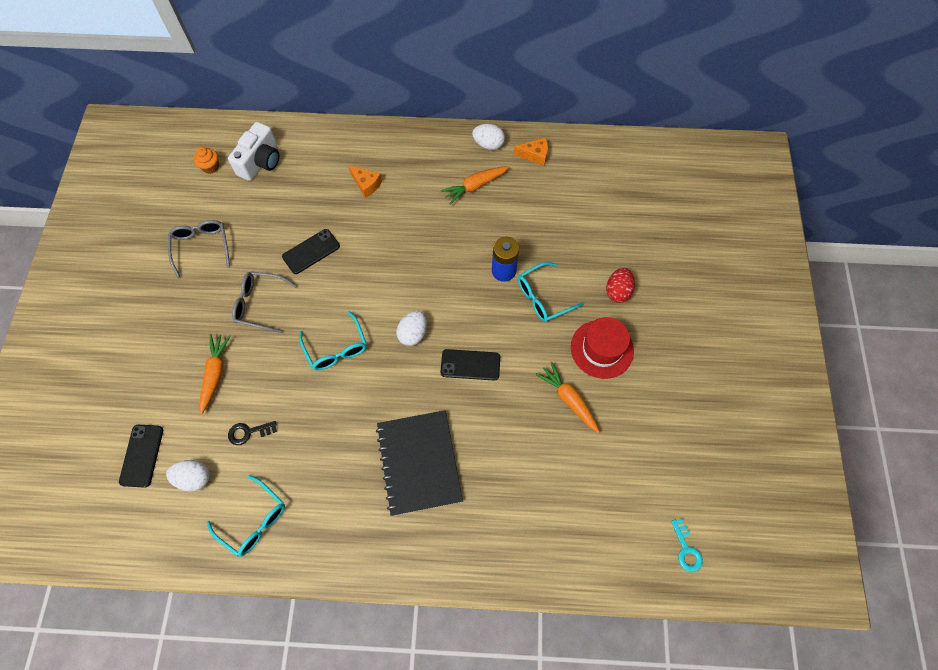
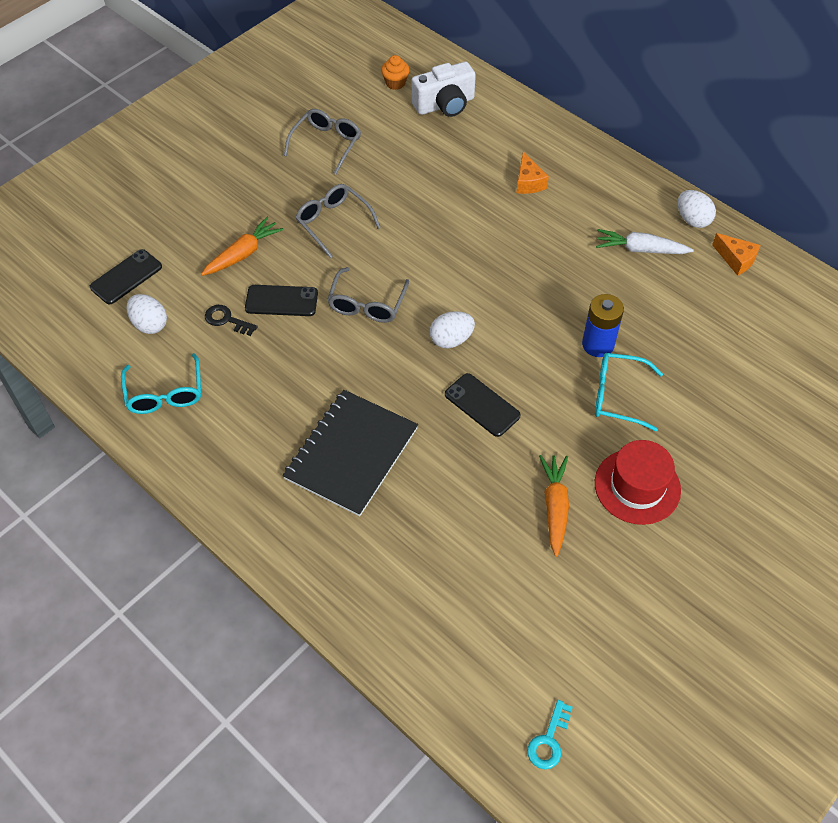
camera: 40 degrees right, 10 degrees down
black phone [282,229,340,274] -> black phone moved to [245,285,318,316]
turquoise glasses [299,311,367,370] -> grey glasses [327,267,409,323]
orange carrot [441,166,509,205] -> white carrot [596,229,694,254]
red egg [606,268,635,303] -> none

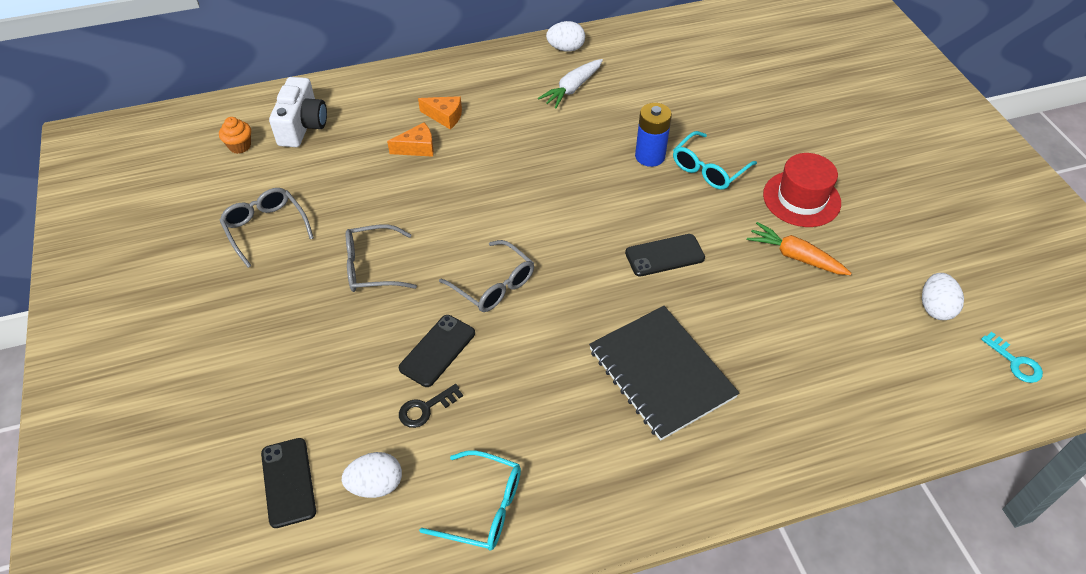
camera: 60 degrees left, 5 degrees down
orange carrot [201,217,284,276] -> none
white egg [430,311,475,348] -> white egg moved to [922,273,964,320]
orange cheese [712,233,761,276] -> orange cheese moved to [387,123,434,157]

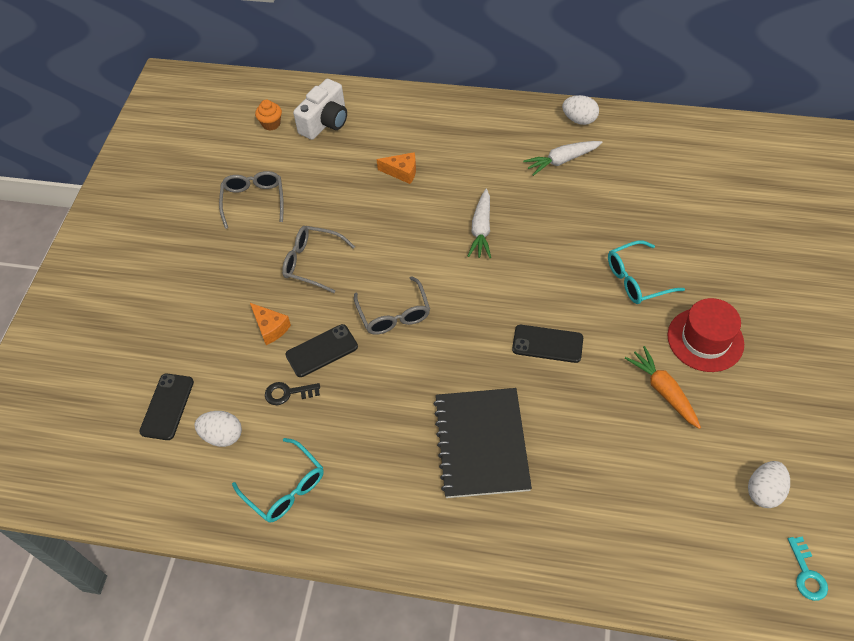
camera: 30 degrees right, 5 degrees up
orange cheese [418,96,462,129] -> orange cheese moved to [250,303,291,345]
blue battery [635,103,672,167] -> none
none -> white carrot [468,189,491,258]

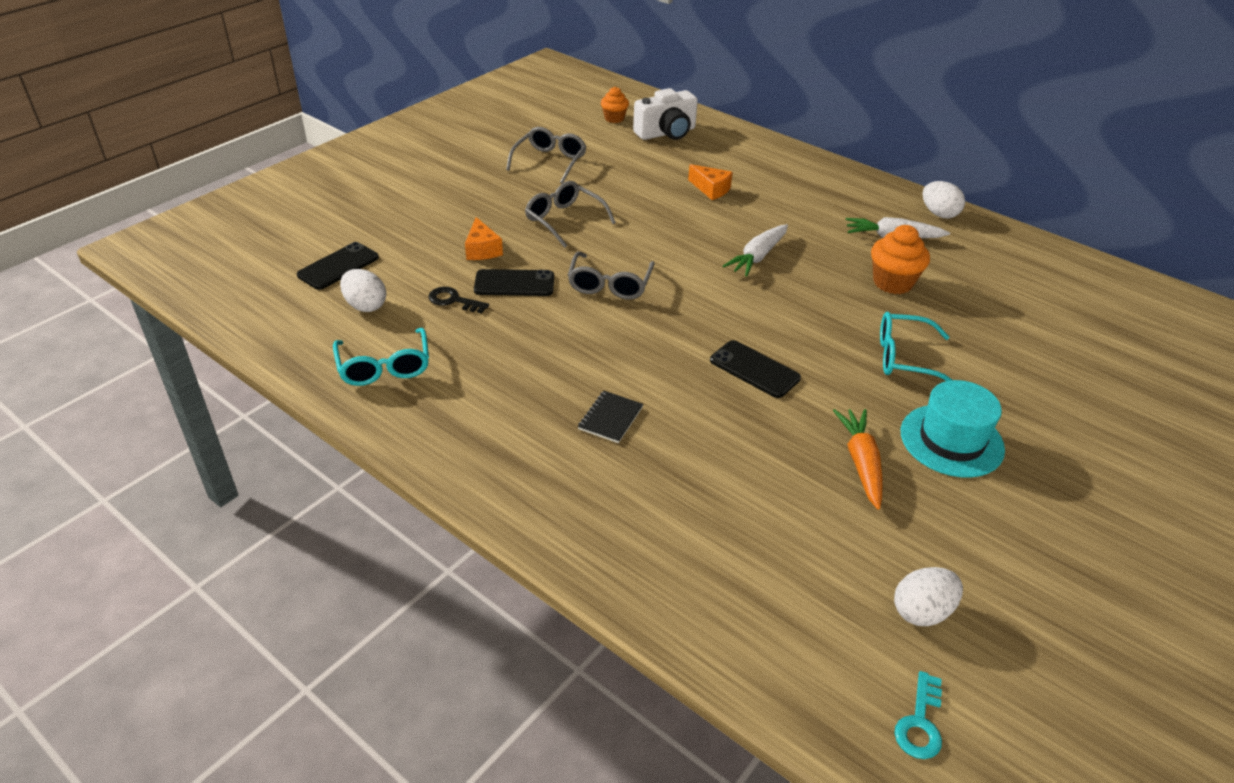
camera: 25 degrees right, 15 degrees down
black notebook [434,388,532,498] -> black notebook [578,391,643,443], size x0.43
red hat [667,298,744,372] -> turquoise hat [901,380,1005,478]
none -> orange cupcake [871,225,930,294]

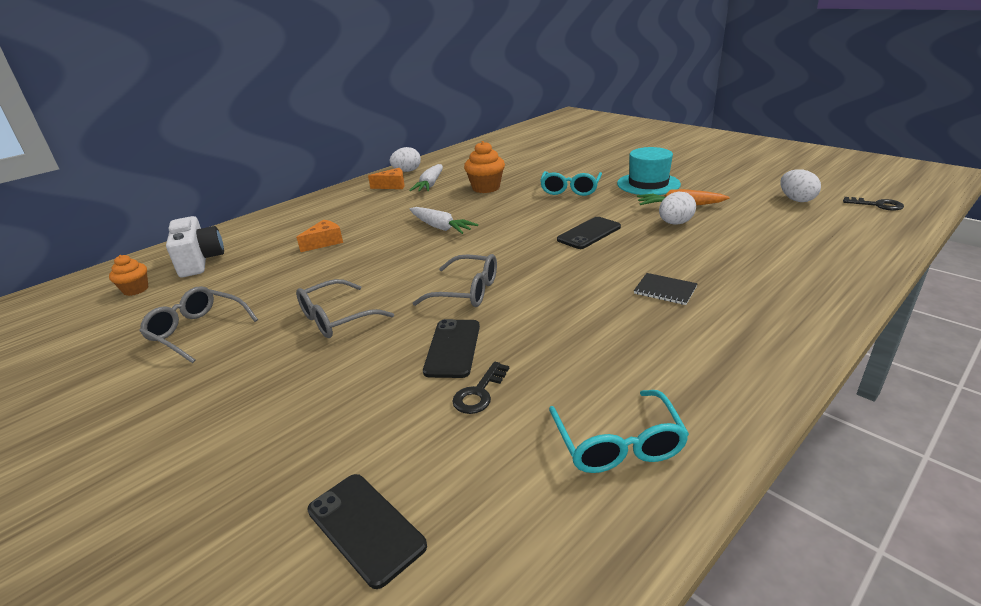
camera: 80 degrees left, 10 degrees down
turquoise glasses [333,328,429,386] -> turquoise glasses turned 90 degrees clockwise [549,390,689,473]
white egg [340,269,386,312] -> white egg moved to [659,192,696,225]
orange cheese [465,217,503,260] -> orange cheese moved to [368,168,405,189]
turquoise key [894,671,942,759] -> black key [843,197,904,211]

